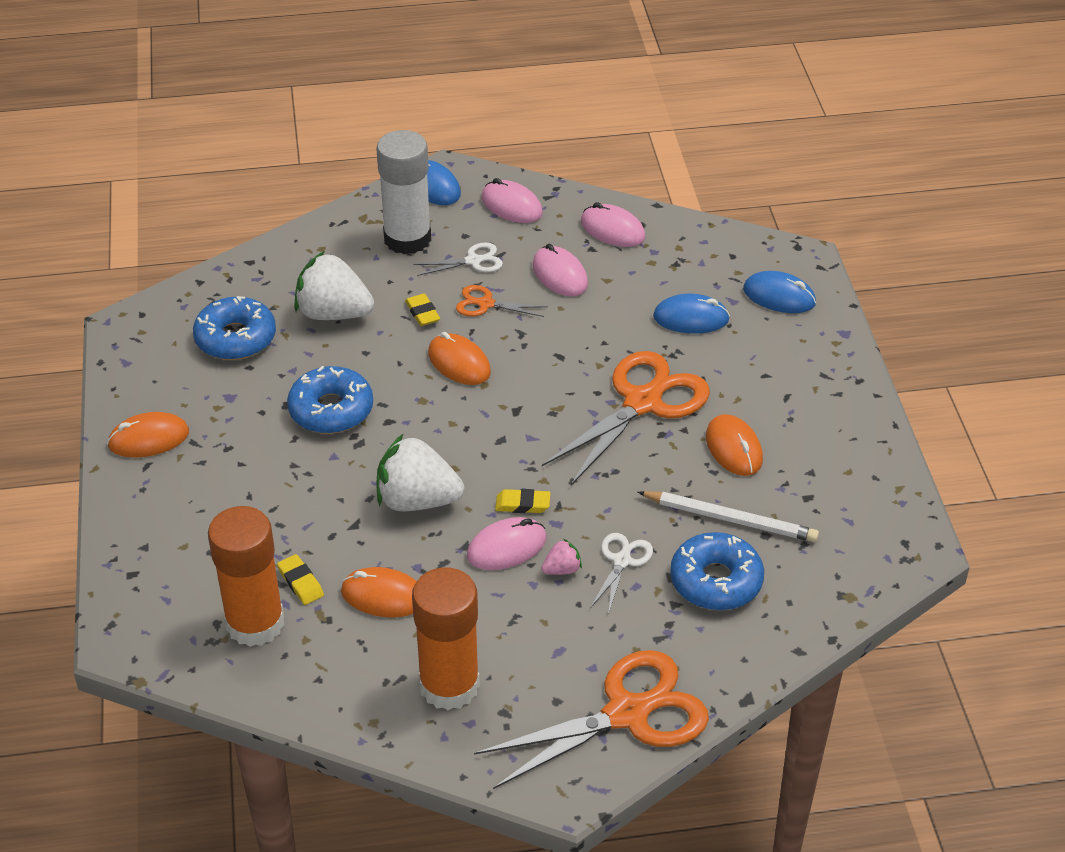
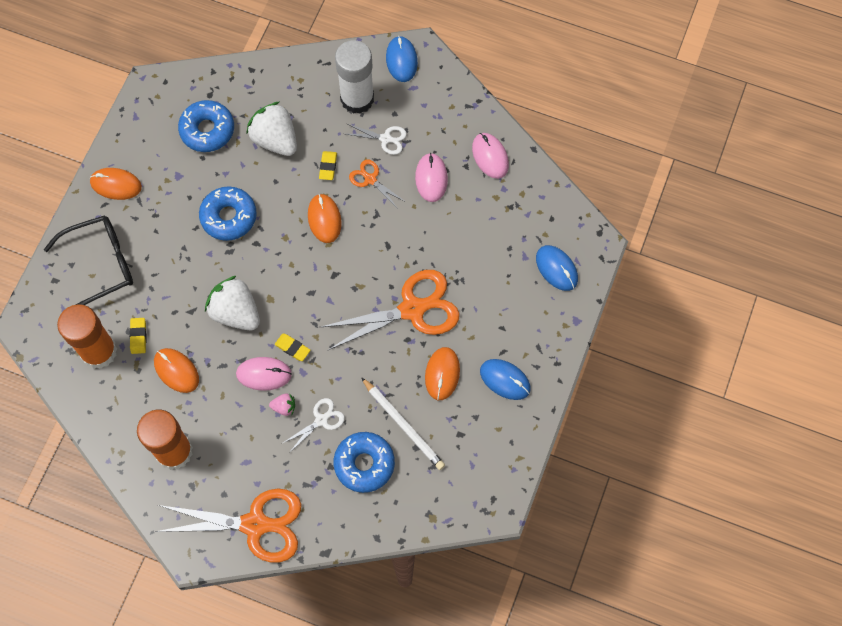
camera: 30 degrees right, 25 degrees up
pink mouse [481,178,543,223] -> none
blue mouse [653,294,730,334] -> blue mouse moved to [480,359,531,400]
none -> black glasses [44,215,133,305]

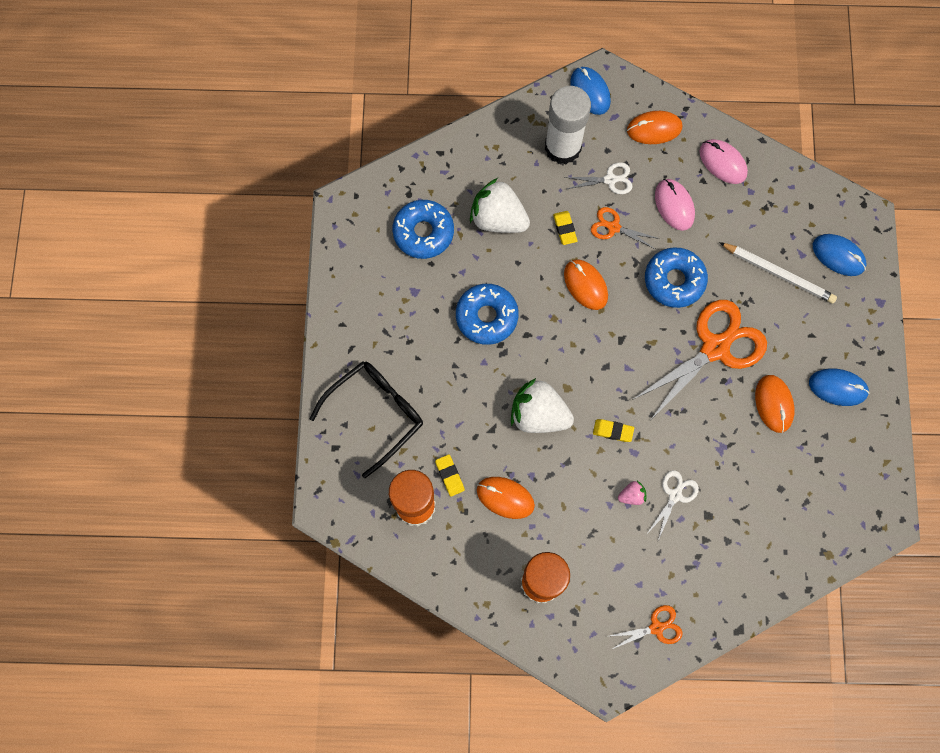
camera: 20 degrees left, 5 degrees up
orange mouse [90,168,142,200] -> orange mouse moved to [627,111,682,144]
orange scissors [155,489,302,563] -> orange scissors [610,605,683,649], size x0.48
pink mouse [236,357,292,391] -> none
blue donut [333,432,395,493] -> blue donut moved to [645,247,708,308]
white pencil [361,377,445,470] -> white pencil moved to [719,242,837,304]

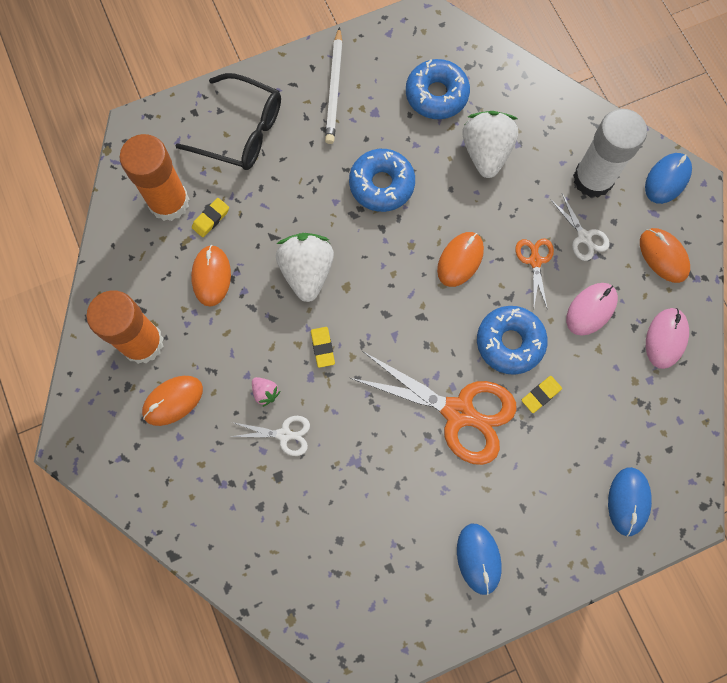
camera: 65 degrees right, 0 degrees up
yellow eraser [553,211,577,245] -> yellow eraser moved to [522,376,562,413]
orange scissors [610,605,683,649] -> none
white pencil [719,242,837,304] -> white pencil moved to [325,27,343,144]
orange mouse [755,375,795,433] -> orange mouse moved to [142,376,203,426]

